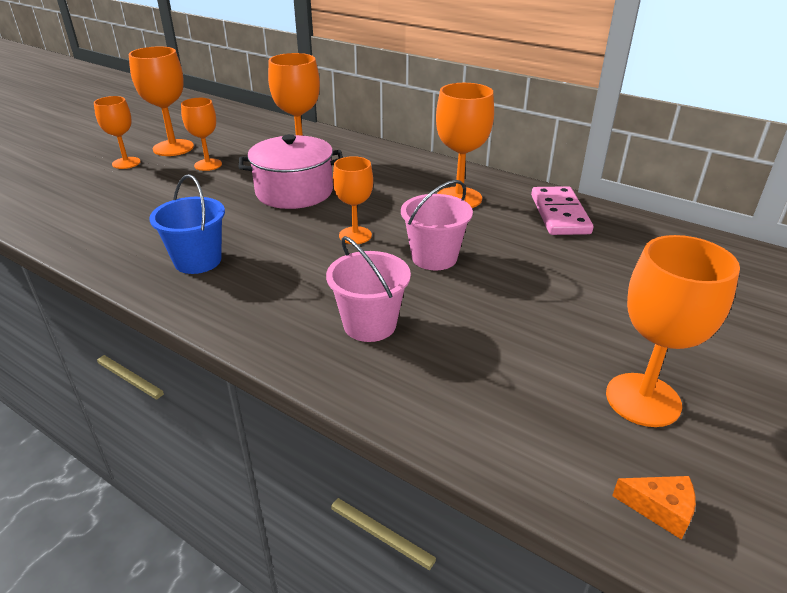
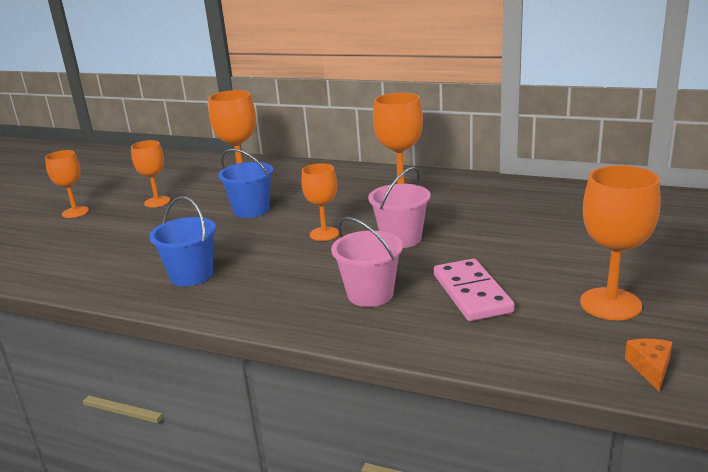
camera: 10 degrees left, 10 degrees down
orange goblet [129,46,194,156] -> none
pink pot [239,134,343,209] -> blue bucket [218,149,273,218]
pink domino [531,186,594,235] -> pink domino moved to [434,259,515,321]
orange cheese [612,476,696,540] -> orange cheese turned 90 degrees counterclockwise [625,339,672,391]

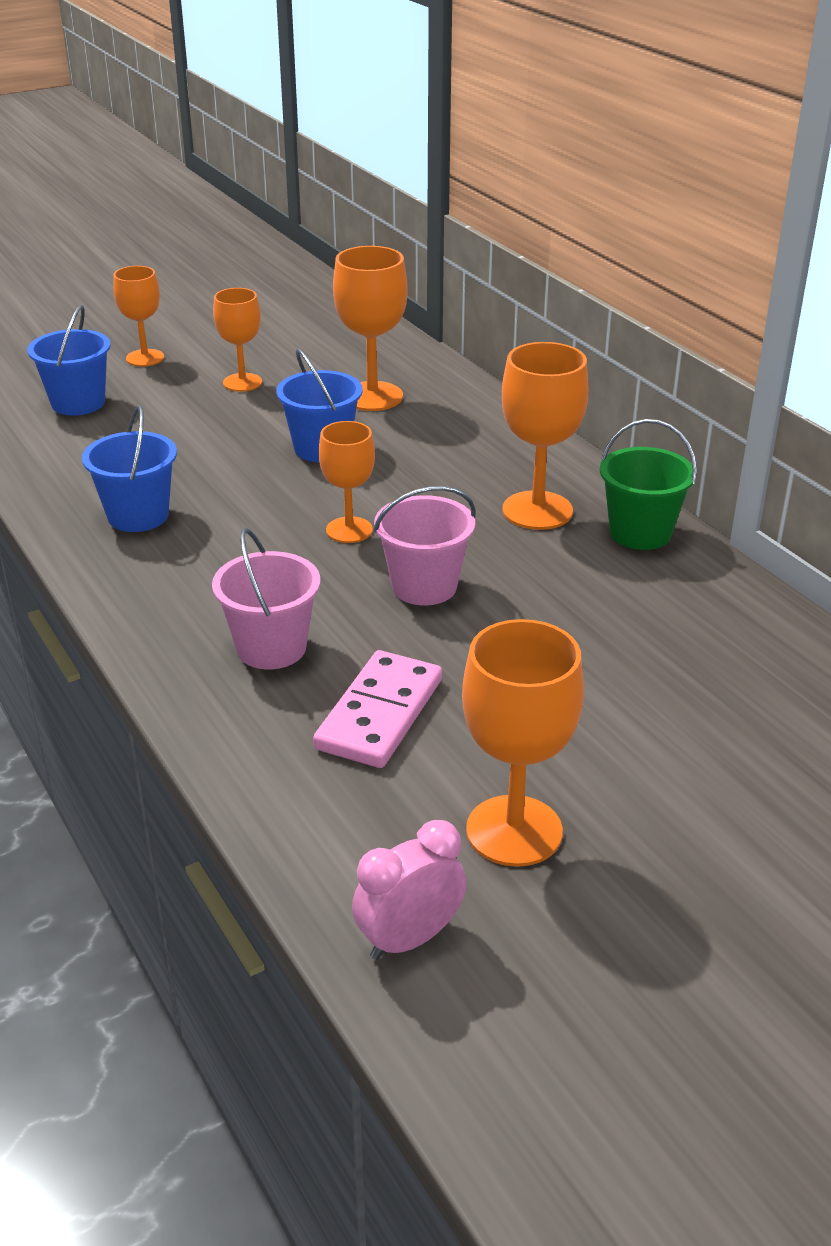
camera: 35 degrees right, 10 degrees up
orange cheese [625,339,672,391] -> pink clock [352,820,467,960]
none -> blue bucket [27,305,111,416]
none -> green bucket [600,419,697,550]

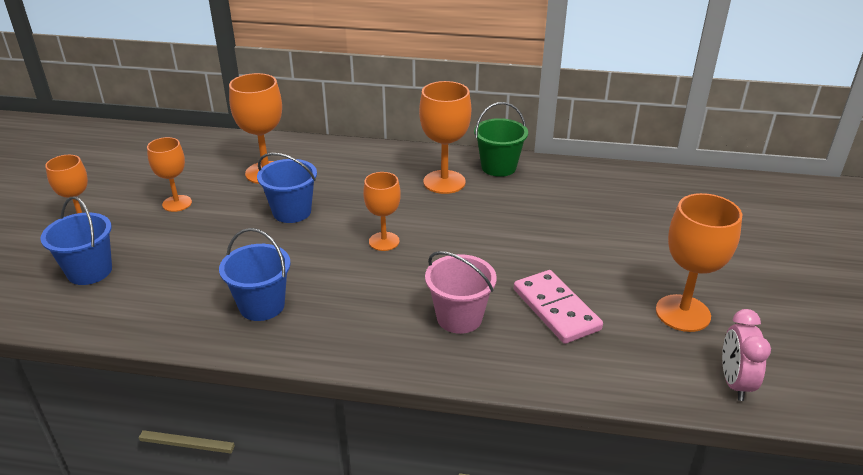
camera: 50 degrees left, 0 degrees up
pink bucket [373,486,476,606] -> none

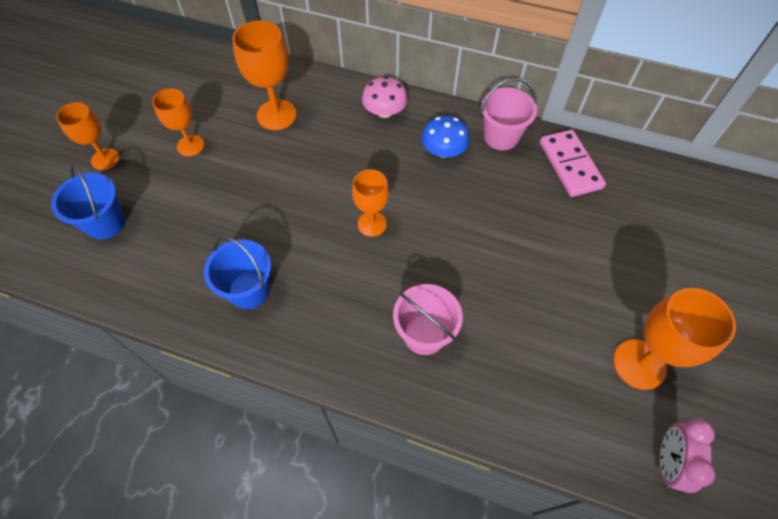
camera: 10 degrees right, 25 degrees up
blue bucket [257,153,317,223] -> none
orange goblet [419,81,471,194] -> blue mushroom [421,116,469,158]
green bucket [474,102,528,177] -> pink bucket [481,78,537,150]
pink domino [514,270,603,344] -> pink domino moved to [540,130,606,197]
none -> pink mushroom [362,76,408,118]

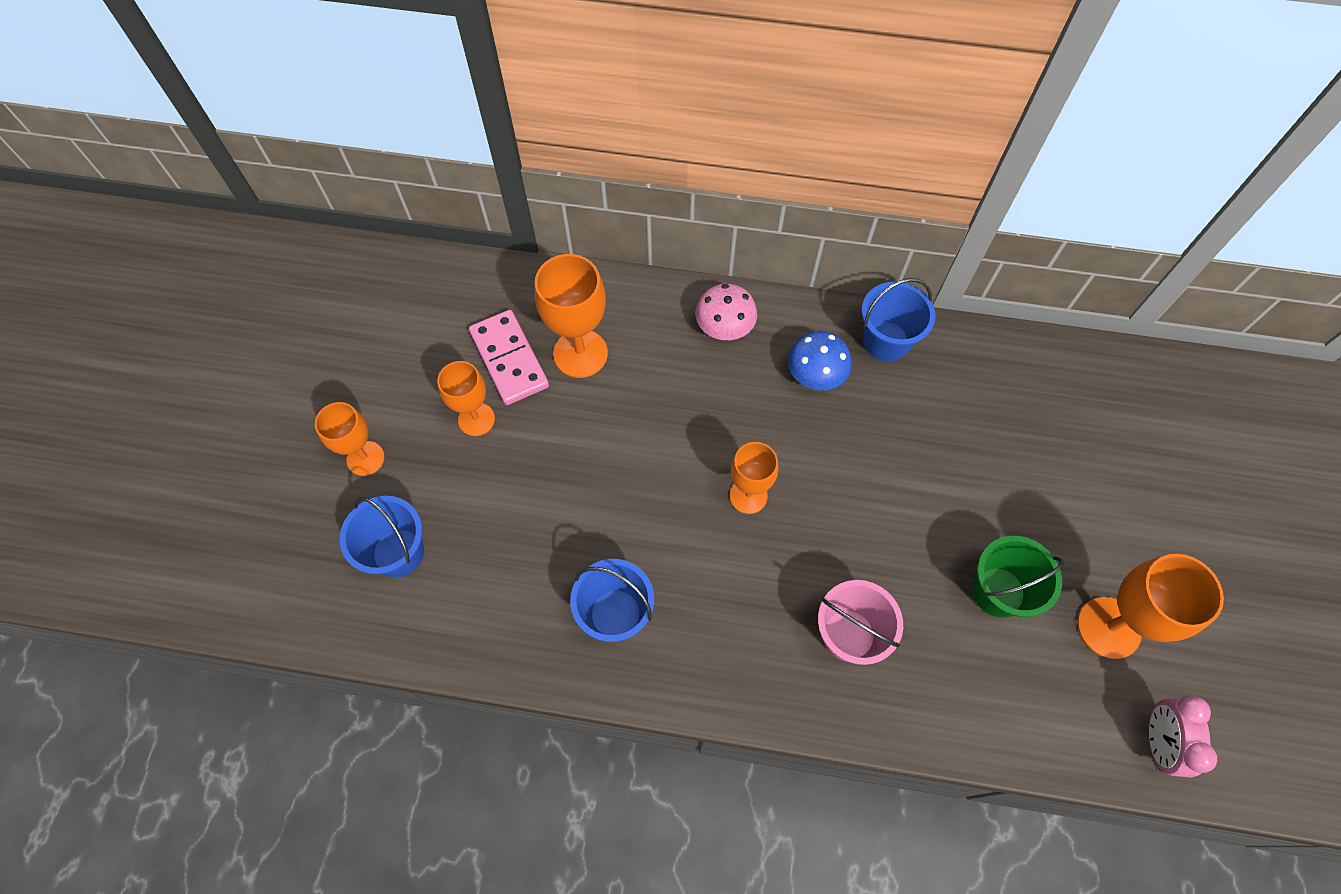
camera: 10 degrees left, 5 degrees up
pink bucket [481,78,537,150] -> blue bucket [862,278,935,362]
pink domino [540,130,606,197] -> pink domino moved to [469,310,549,405]
none -> green bucket [972,536,1064,618]

